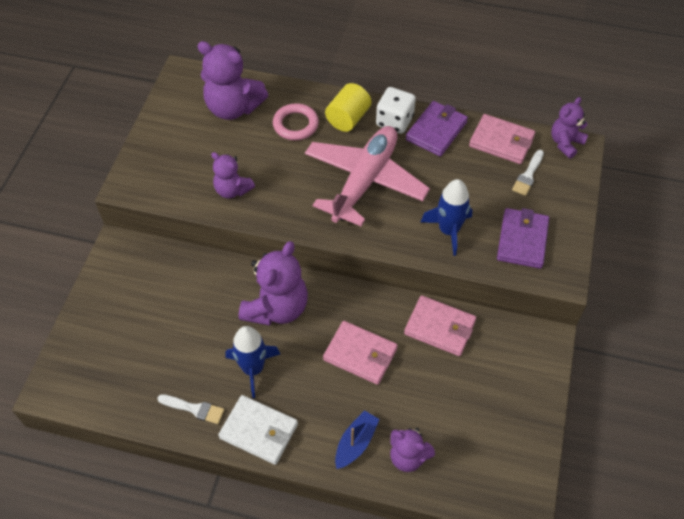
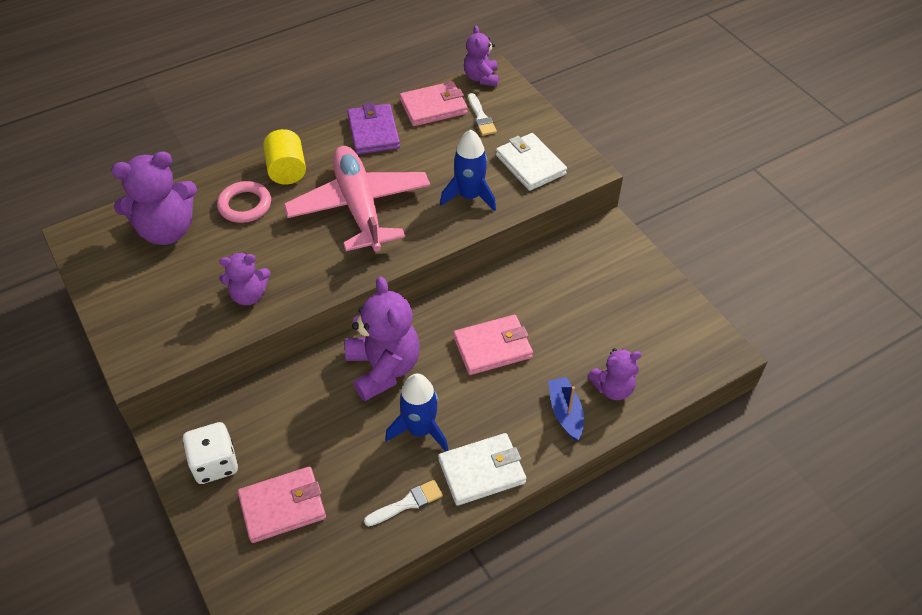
camera: 45 degrees left, 5 degrees down
white dice [376,87,416,134] -> white dice moved to [183,422,238,484]
pink wallet [404,295,476,356] -> pink wallet moved to [238,467,326,543]
purple wallet [497,208,549,269] -> white wallet [496,133,567,191]

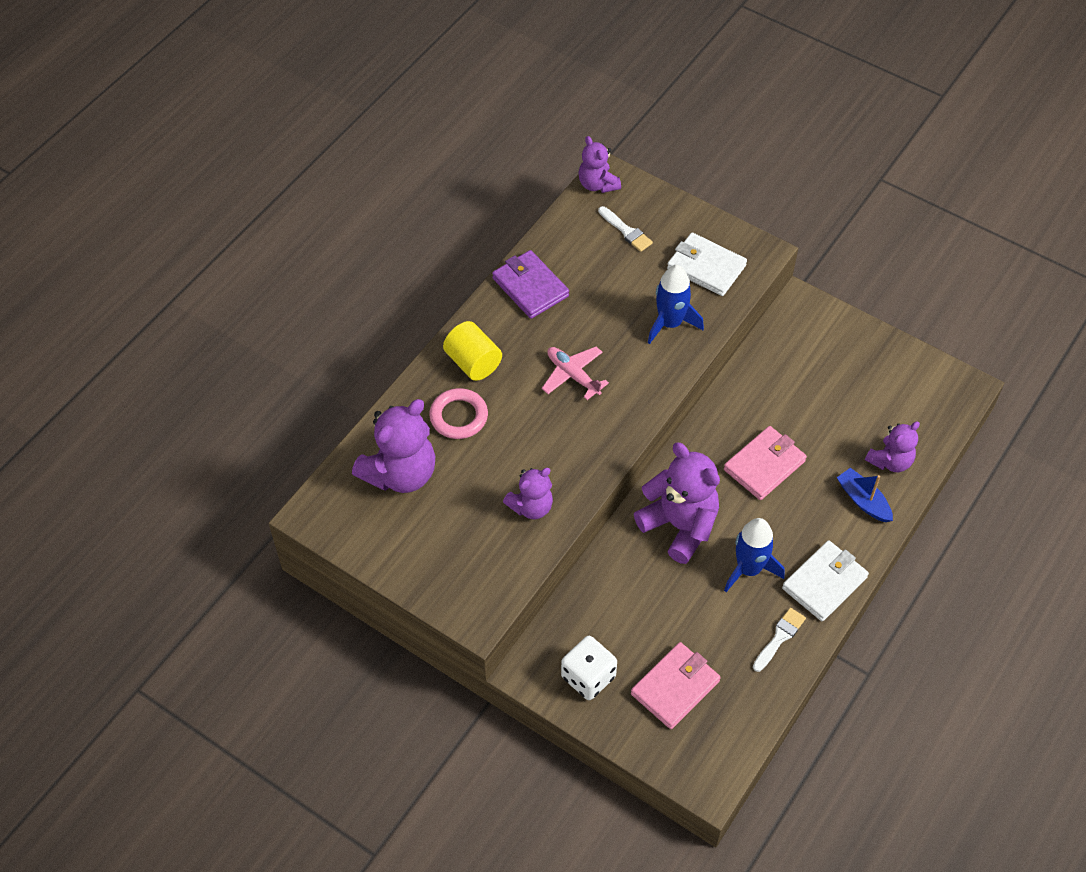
camera: 25 degrees left, 5 degrees up
pink plane [284,146,430,251] -> pink plane [542,347,609,400], size x0.48
pink wallet [400,81,468,126] -> none

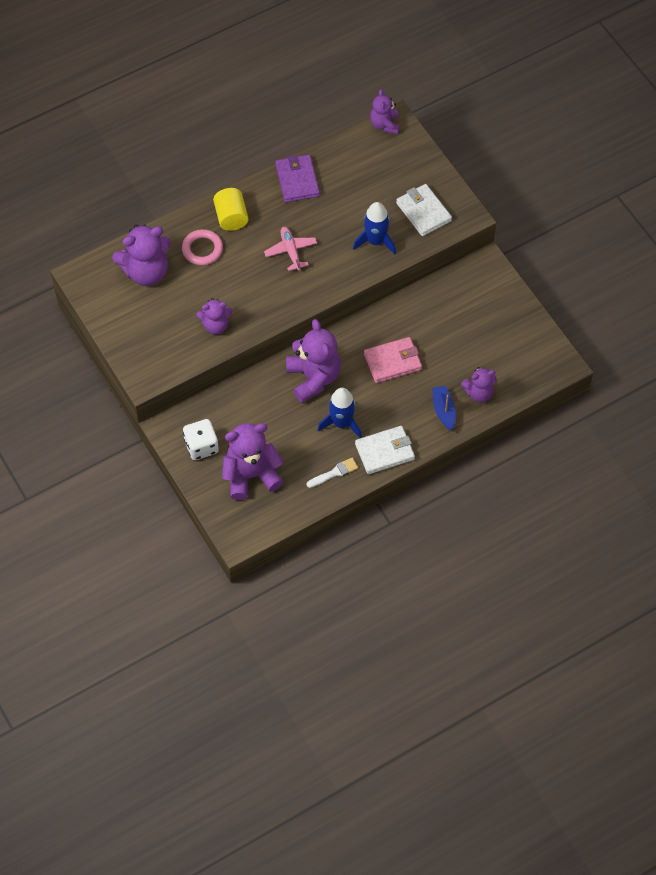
camera: 25 degrees right, 5 degrees up
white brush [598,206,653,252] -> none
pink wallet [631,642,721,729] -> purple teddy bear [222,423,283,500]

